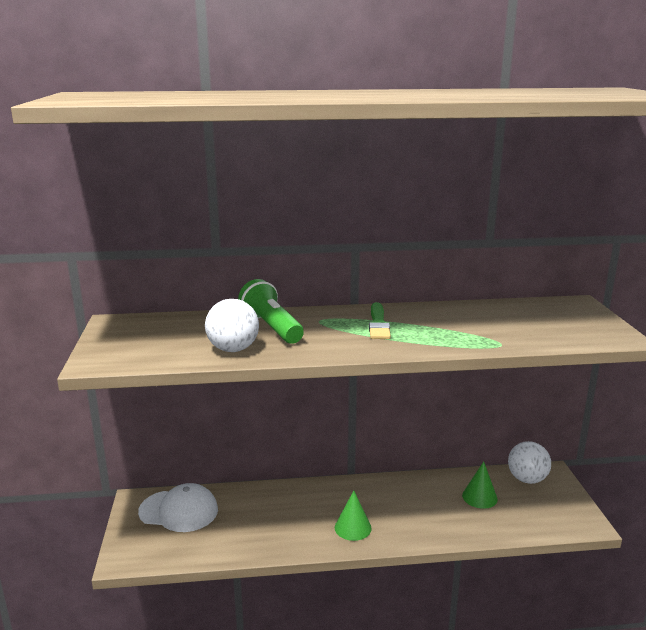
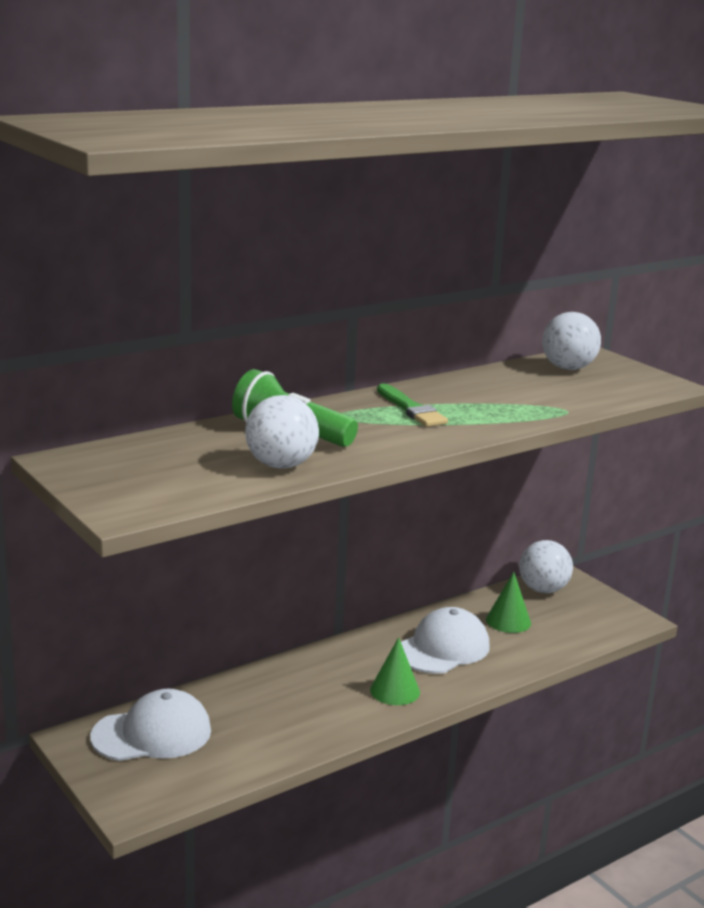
camera: 30 degrees left, 0 degrees up
none -> white cap [401,607,490,674]
none -> white ball [542,312,601,370]

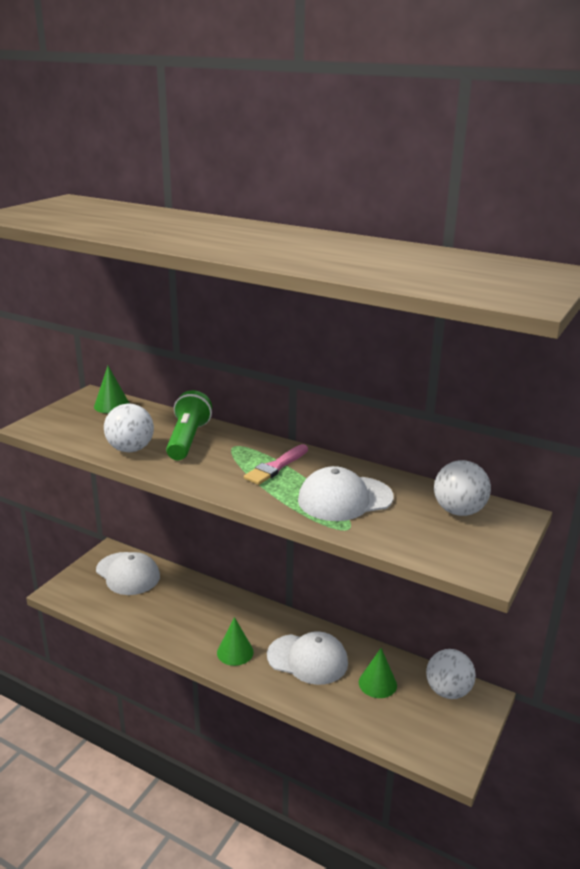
camera: 65 degrees right, 5 degrees up
green brush [377,383,448,427] -> pink brush [244,444,308,485]
none -> green cone [94,366,130,413]
none -> white cap [298,466,394,521]

